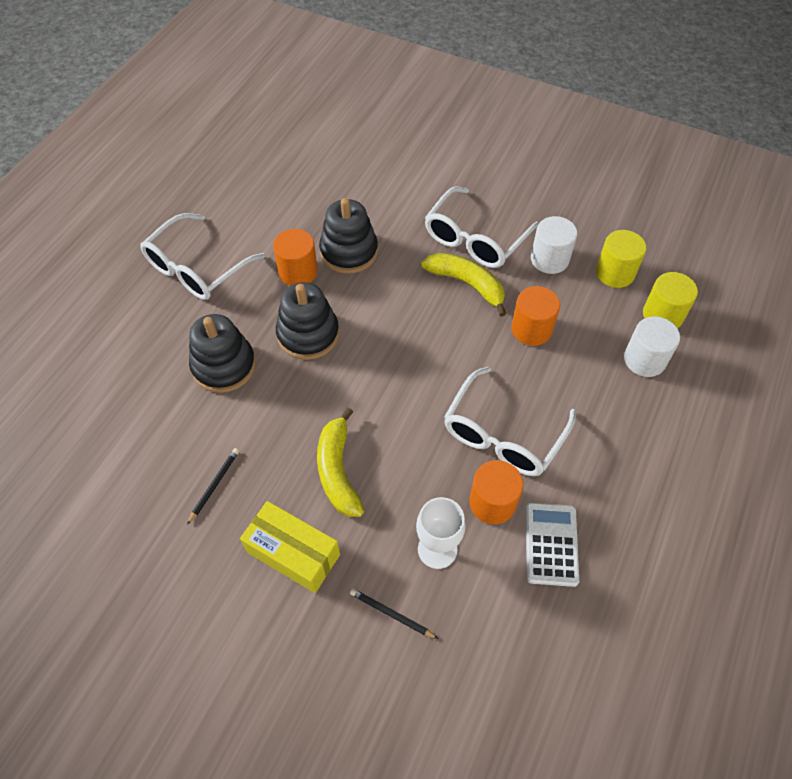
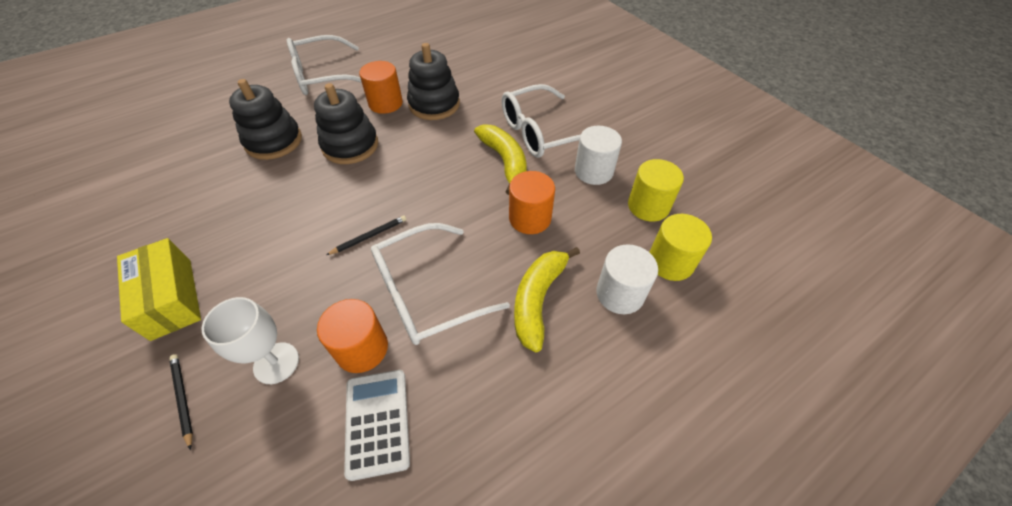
camera: 30 degrees right, 5 degrees down
black pencil [187,448,239,525] -> black pencil moved to [326,216,407,255]
yellow banana [317,408,364,517] -> yellow banana moved to [514,247,580,352]
white calculator [526,503,579,587] -> white calculator turned 45 degrees counterclockwise [344,370,410,481]

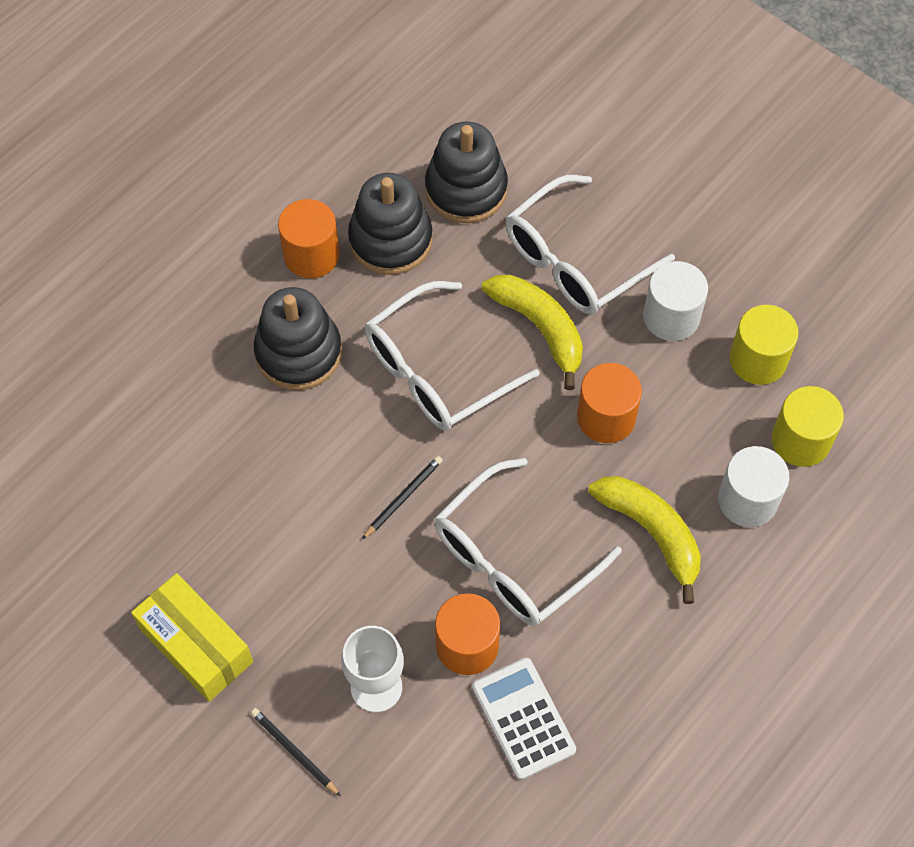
camera: 15 degrees left, 10 degrees up
black stacking toy [229,79,302,160] -> black stacking toy moved to [425,121,508,223]
white glasses [287,35,362,95] -> white glasses moved to [365,281,540,431]
yellow banana [514,247,580,352] -> yellow banana turned 135 degrees clockwise [588,476,701,604]

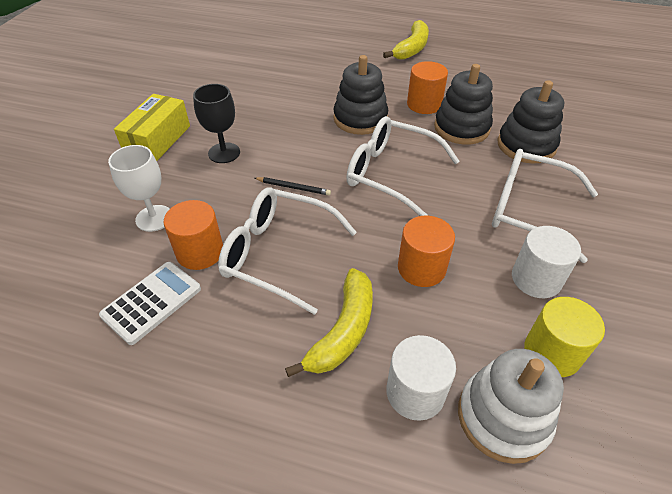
camera: 65 degrees right, 15 degrees down
black pencil [250,708,341,796] -> none
yellow banana [481,275,583,390] -> yellow banana moved to [383,20,429,60]
yellow cylinder [772,386,844,467] -> white stacking toy [458,349,564,464]
none -> black goblet [193,84,240,163]

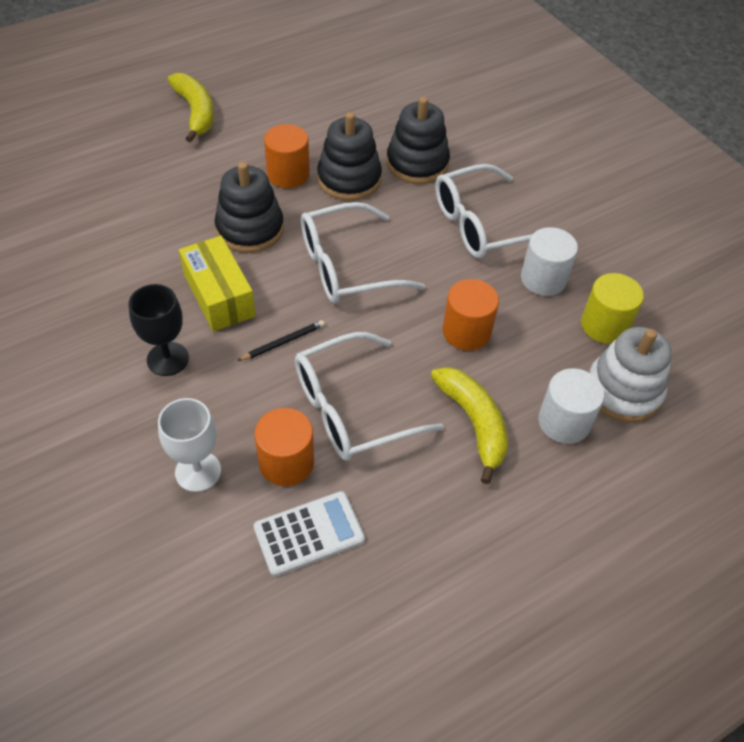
camera: 50 degrees left, 5 degrees up
white calculator [99,262,201,345] -> white calculator turned 75 degrees clockwise [254,491,365,577]
yellow box [114,94,190,161] -> yellow box moved to [179,236,256,332]

